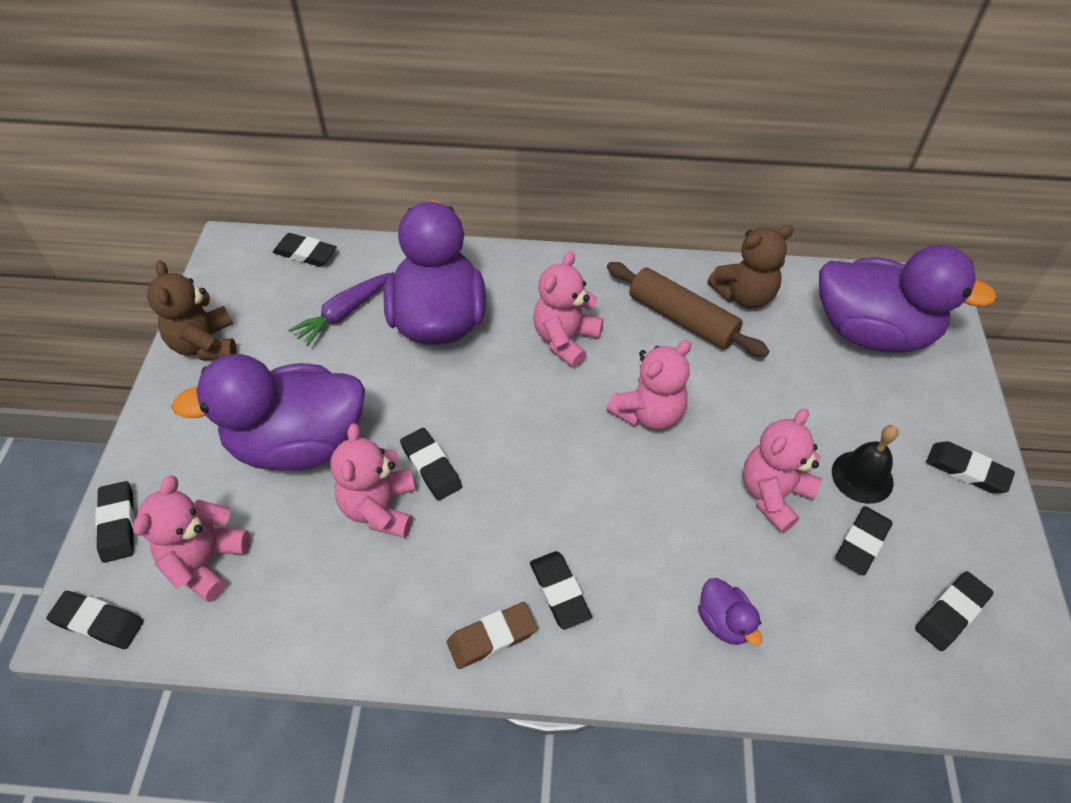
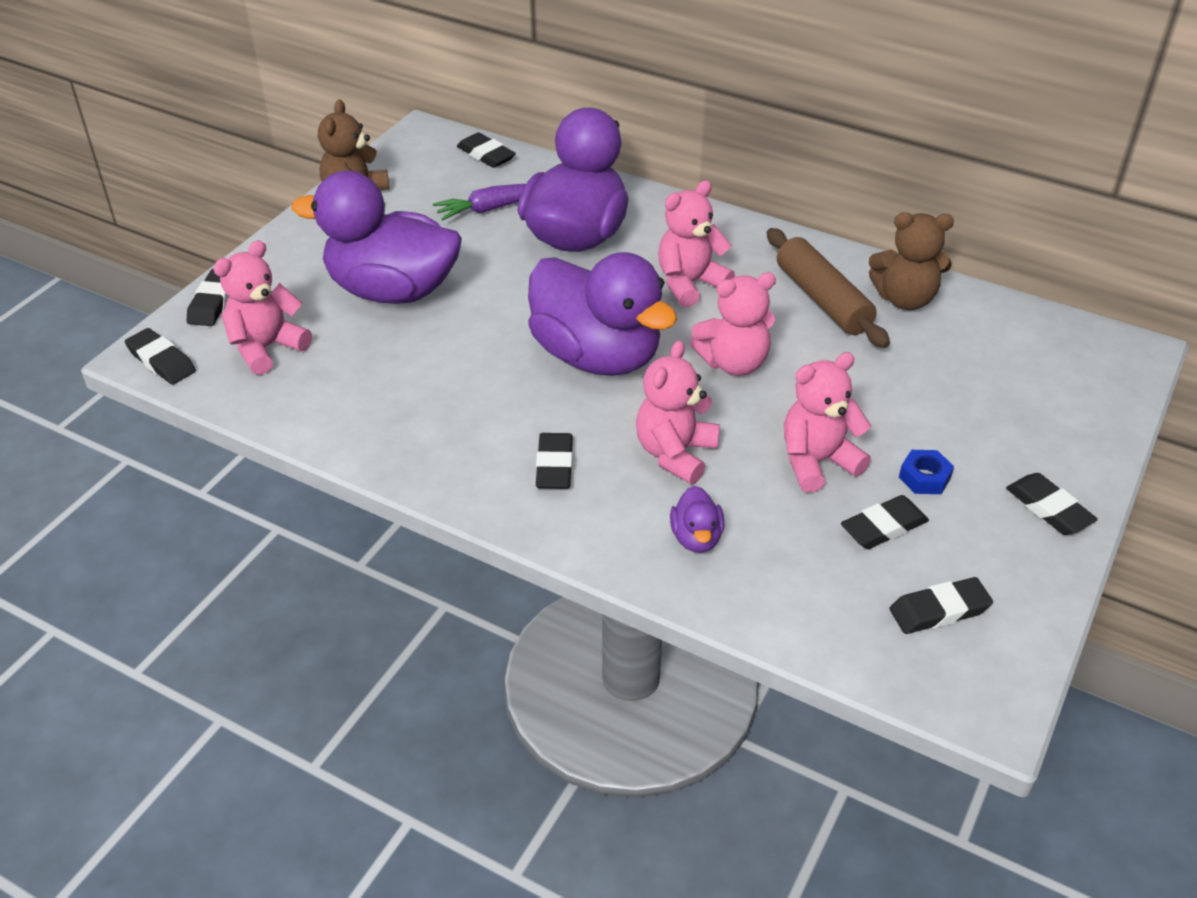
camera: 25 degrees right, 10 degrees down
pink teddy bear [331,423,416,538] -> pink teddy bear moved to [636,340,720,484]
black eraser [400,428,462,501] -> none
brown eraser [447,602,538,669] -> none
purple duck [819,245,997,352] -> purple duck moved to [528,252,677,376]
black bell [832,425,898,504] -> blue nut [899,450,954,494]

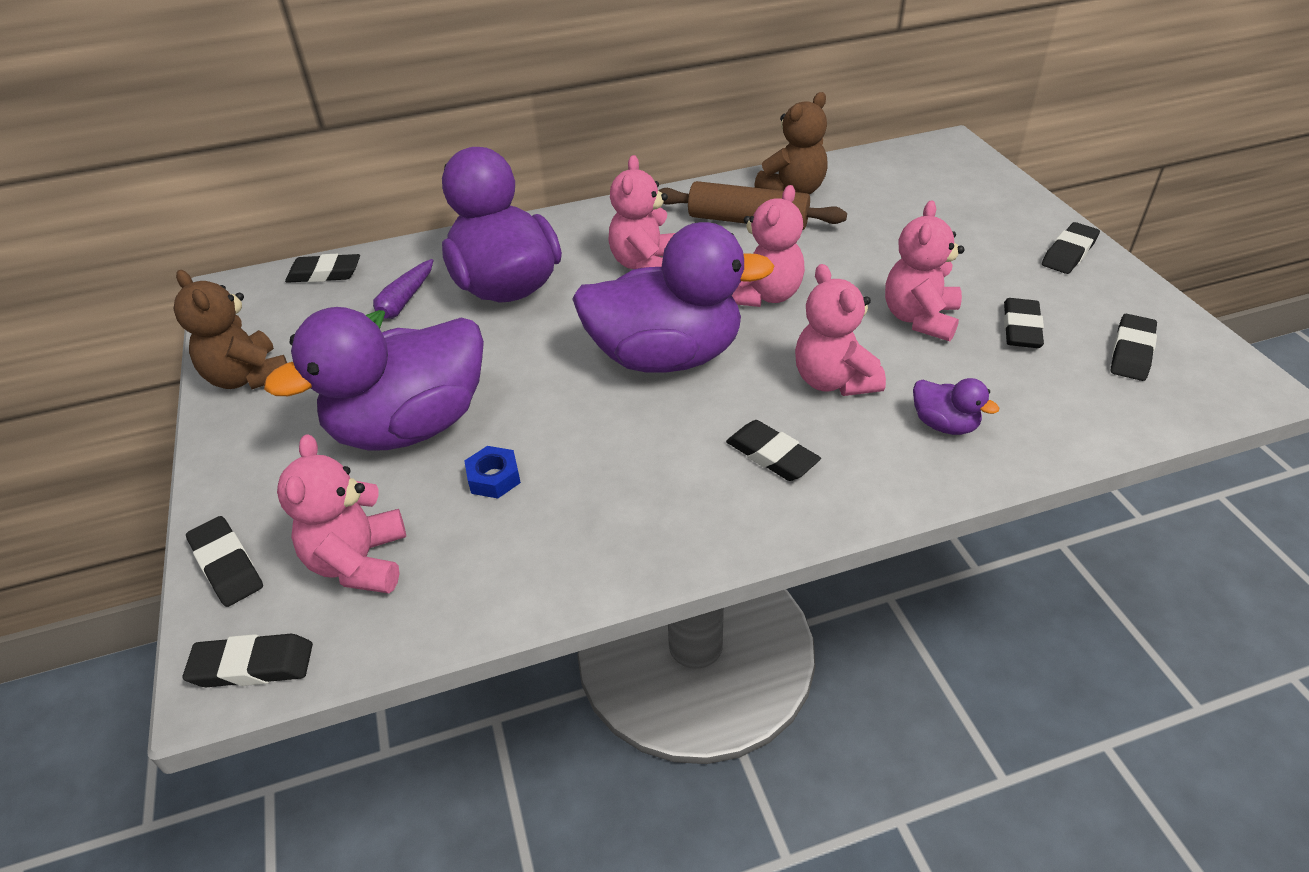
camera: 45 degrees left, 0 degrees up
blue nut [899,450,954,494] -> blue nut moved to [465,446,521,498]
black eraser [1006,473,1098,535] -> black eraser turned 60 degrees counterclockwise [1042,222,1100,274]

